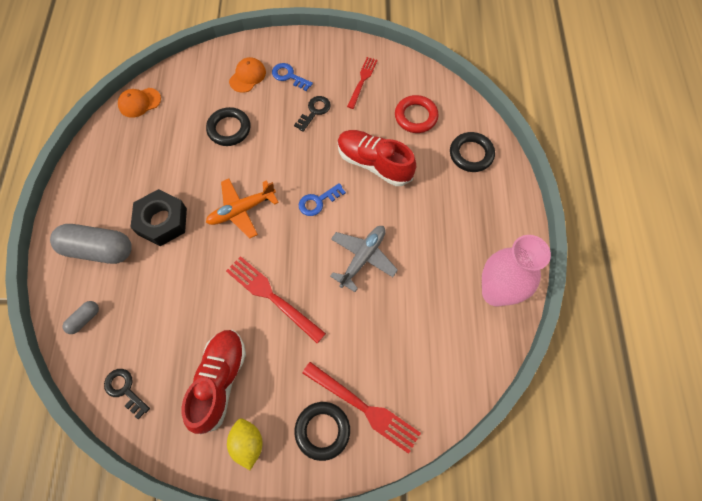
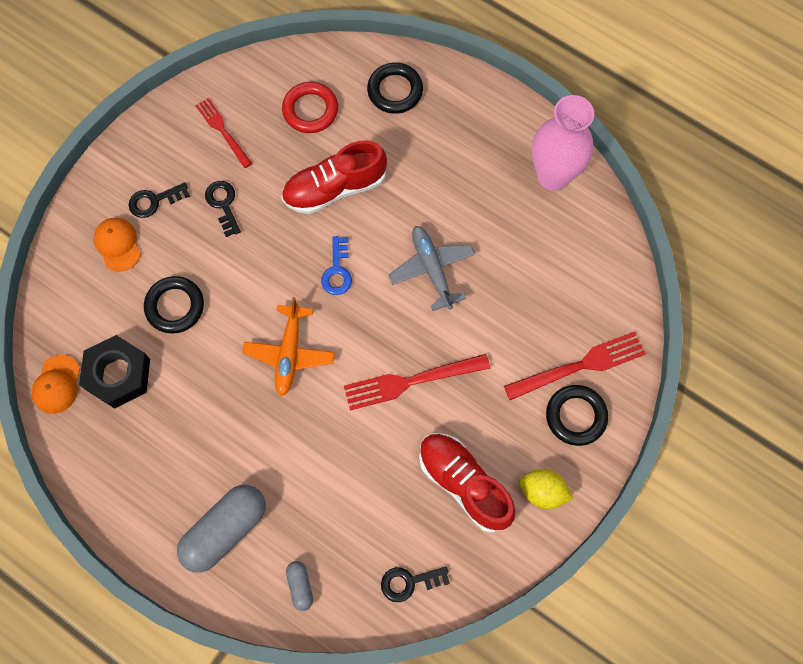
camera: 55 degrees left, 5 degrees up
black nut [130,189,187,246] -> black nut moved to [79,335,150,409]
blue key [272,63,313,91] -> black key [128,182,190,218]

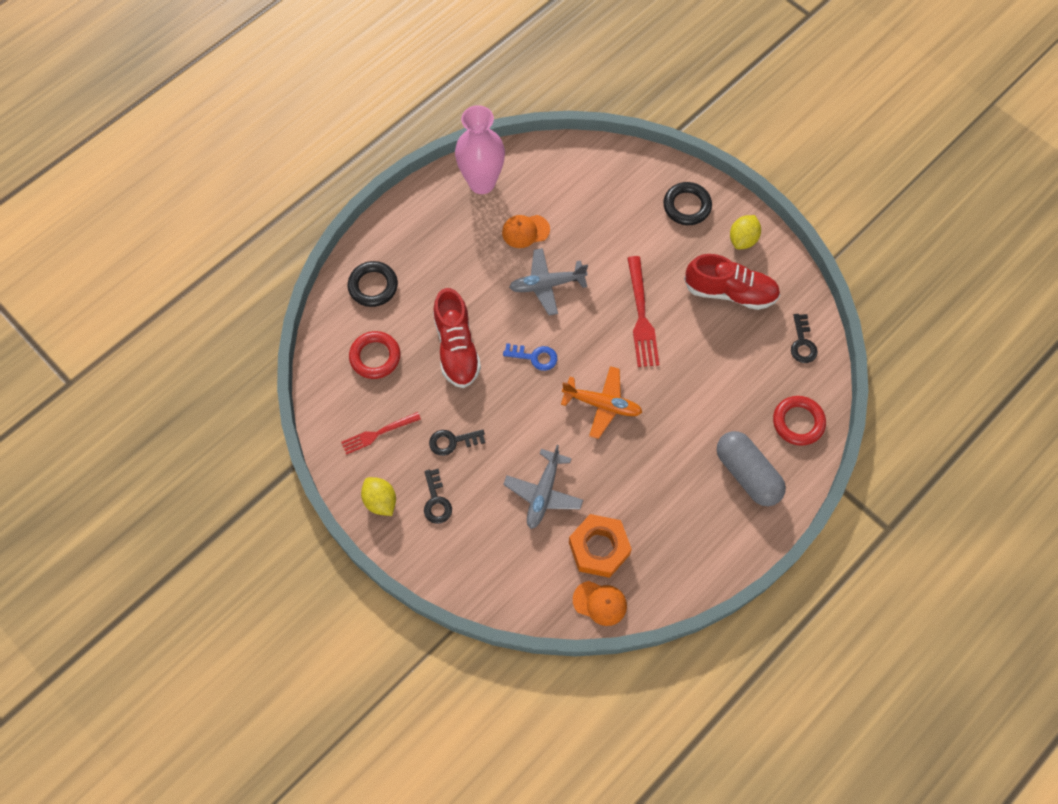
camera: 80 degrees left, 5 degrees down
black nut [79,335,150,409] -> orange nut [569,514,632,578]
orange cap [94,218,141,271] -> orange cap moved to [502,215,550,248]
black ring [144,276,204,334] -> grey plane [503,445,583,529]
grey capsule [286,561,313,611] -> red ring [773,396,826,446]
red shoe [419,433,516,533] -> red shoe turned 135 degrees counterclockwise [684,254,780,310]
red fork [504,332,646,400] -> none
none -> yellow lemon [361,477,396,516]

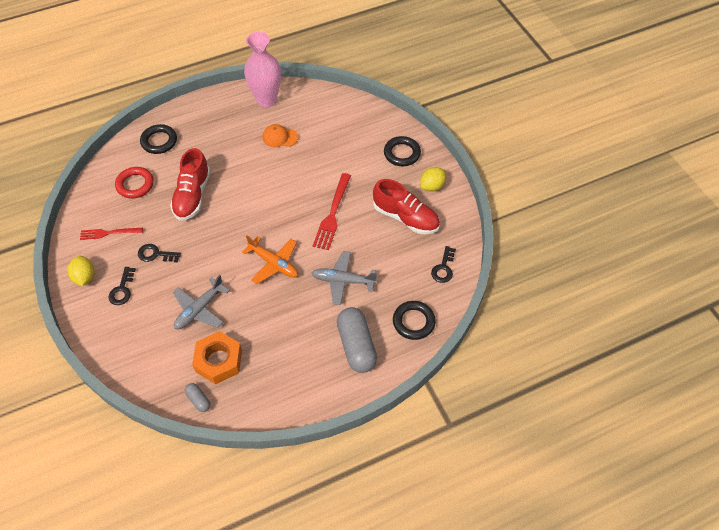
camera: 20 degrees right, 10 degrees down
blue key [503,343,557,371] -> none
grey plane [509,248,588,316] -> grey plane moved to [312,251,377,305]
orange cap [573,581,627,626] -> grey capsule [185,383,210,412]
red ring [773,396,826,446] -> black ring [393,301,436,340]

